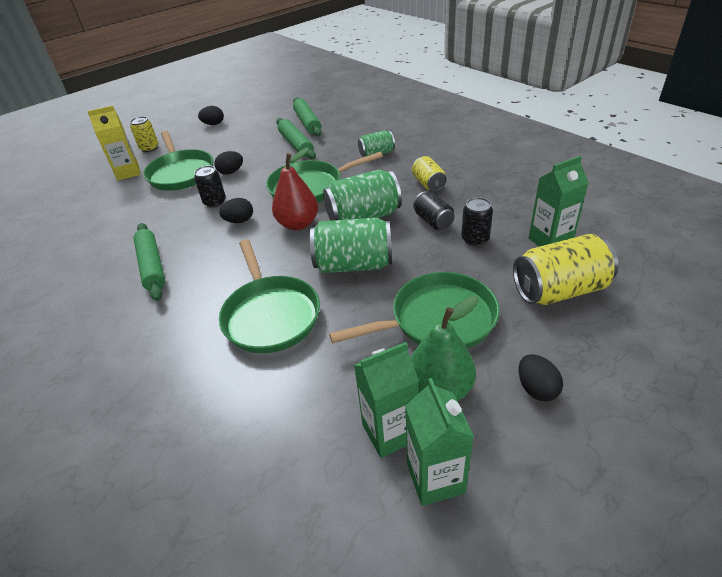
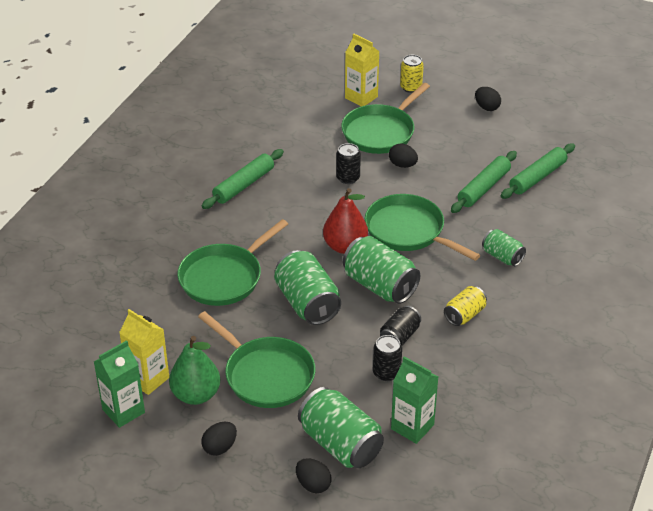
camera: 60 degrees right, 0 degrees up
black egg [219,198,253,223] -> black egg moved to [296,458,331,493]
green carton [354,342,419,458] -> yellow carton [119,309,169,395]
yellow can [513,234,619,305] -> green can [298,387,384,468]

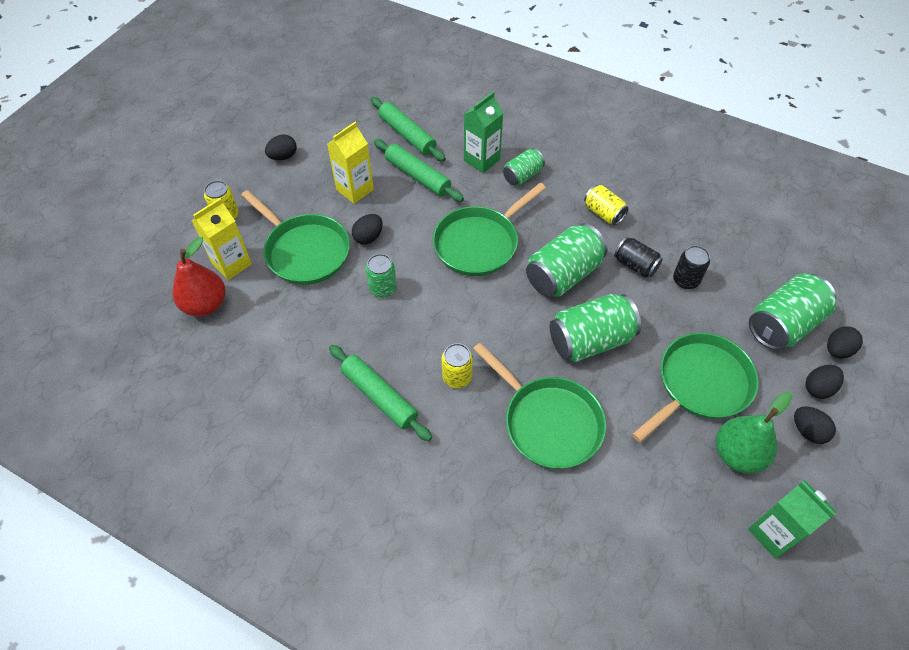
camera: 85 degrees left, 15 degrees up
yellow carton [119,309,169,395] -> yellow carton moved to [327,122,374,204]
red pear [323,188,368,254] -> red pear moved to [173,237,225,317]
black can [336,143,361,184] -> green can [366,254,397,298]
green carton [391,356,438,444] -> green carton moved to [464,92,503,173]
none -> yellow can [441,343,473,388]
none -> black egg [805,365,844,399]

